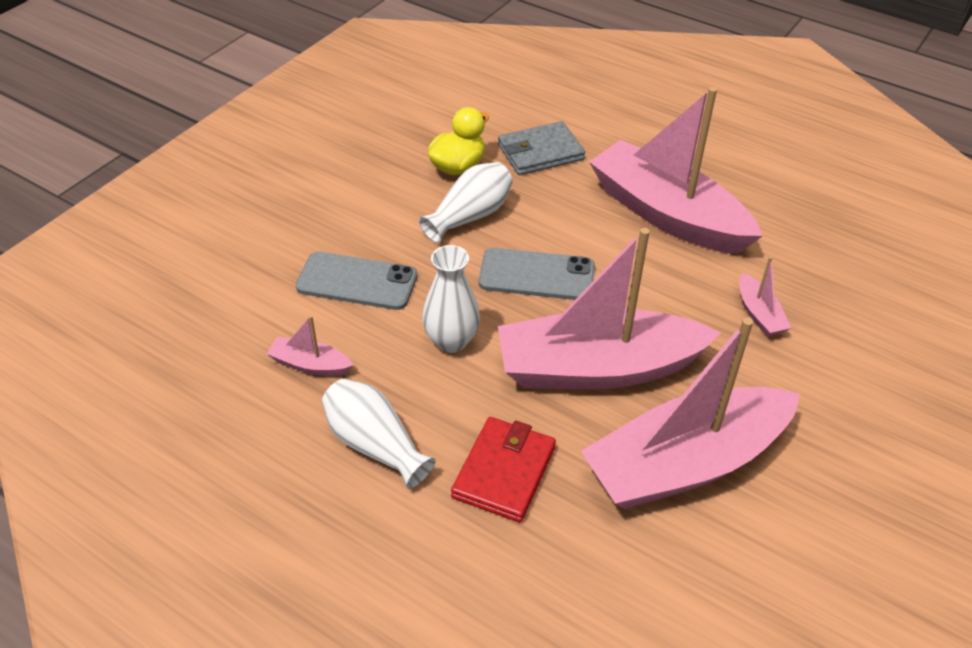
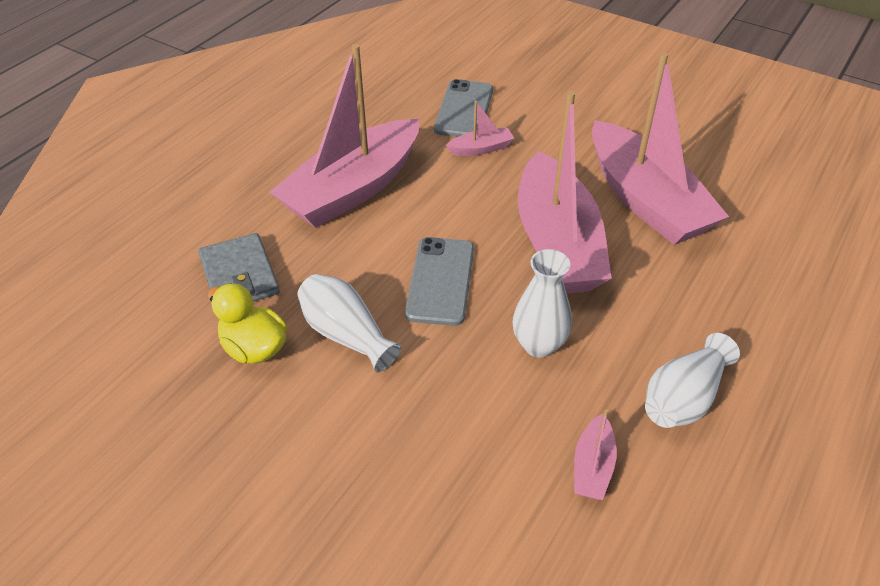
camera: 90 degrees left, 0 degrees up
grey phone [296,252,417,310] -> grey phone moved to [434,79,493,137]
red wallet [451,417,556,522] -> none

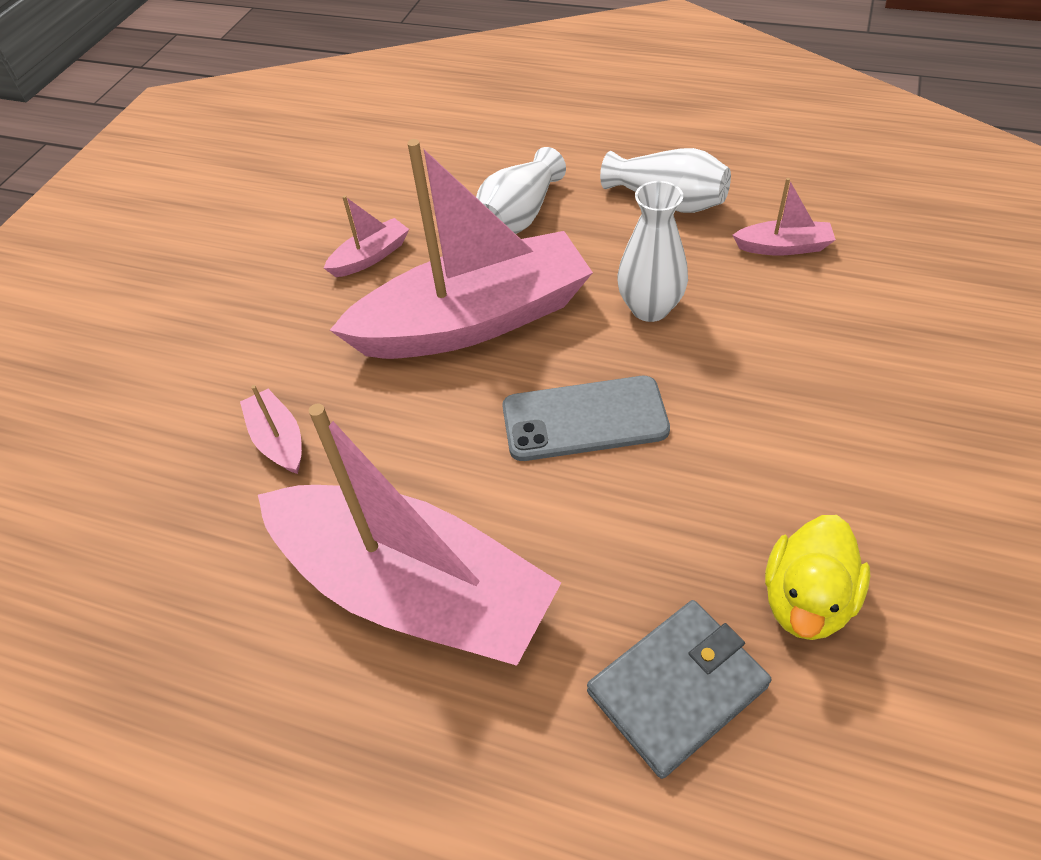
camera: 100 degrees left, 5 degrees up
white vase [297,274,402,372] -> white vase moved to [476,147,566,234]
grey phone [434,79,493,137] -> none
pink boat [592,52,729,245] -> pink boat [324,195,409,277], size x0.40

